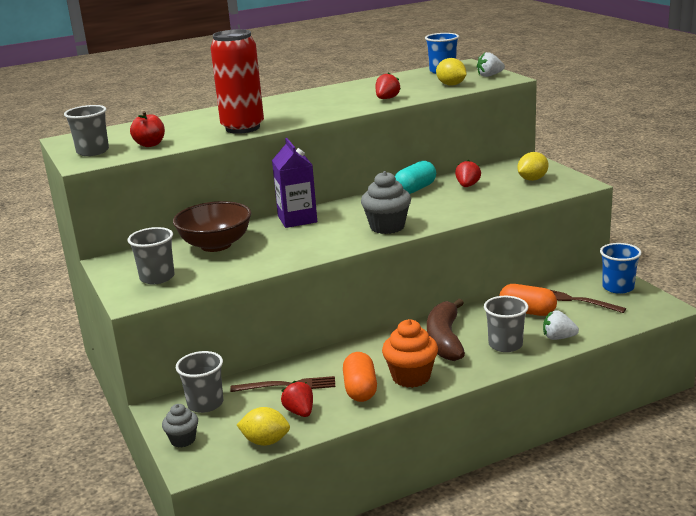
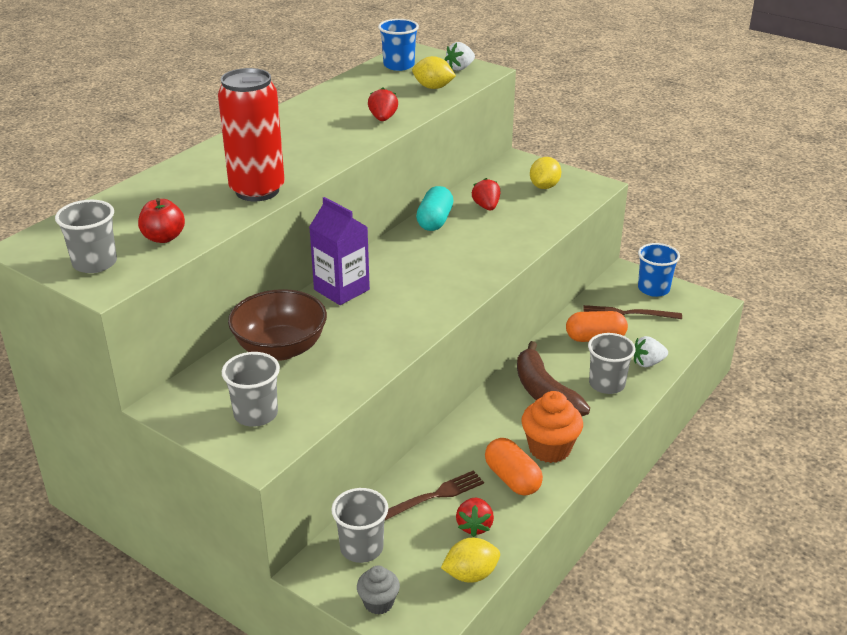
camera: 30 degrees left, 10 degrees up
red strawberry [281,381,313,417] -> red strawberry turned 120 degrees counterclockwise [456,498,494,537]
grey cupcake [361,171,411,234] -> none

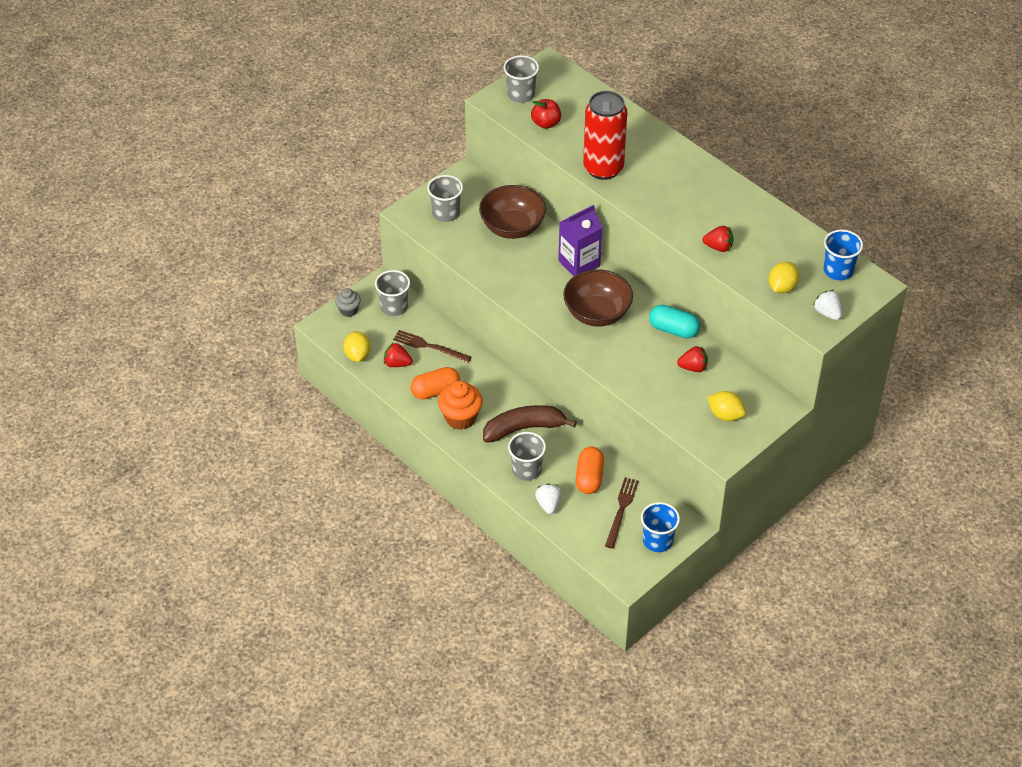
camera: 100 degrees right, 15 degrees up
brown fork [385,470,484,520] -> brown fork turned 135 degrees clockwise [393,330,471,363]
none -> brown bowl [563,269,633,327]

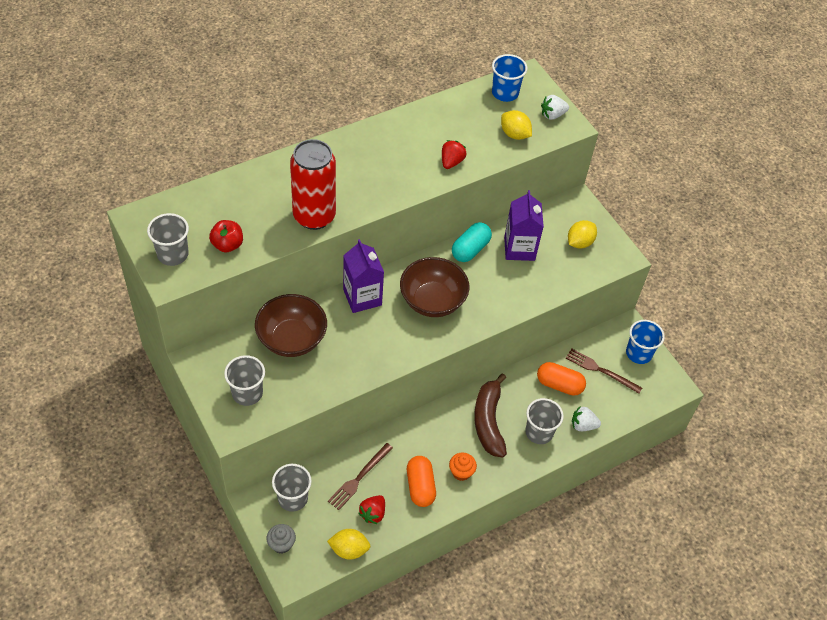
camera: 80 degrees left, 5 degrees up
orange cupcake [438,381,483,430] -> orange cupcake [449,452,477,481], size x0.60
red strawberry [677,346,708,372] -> purple carton [504,190,544,261]

